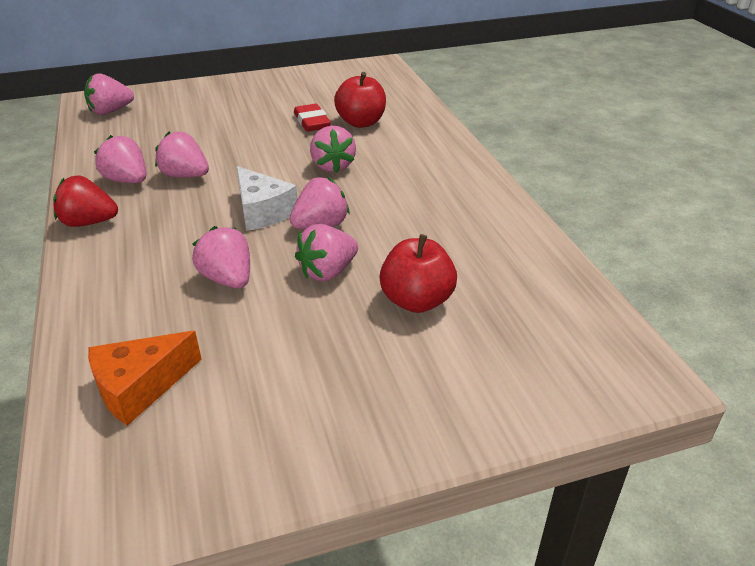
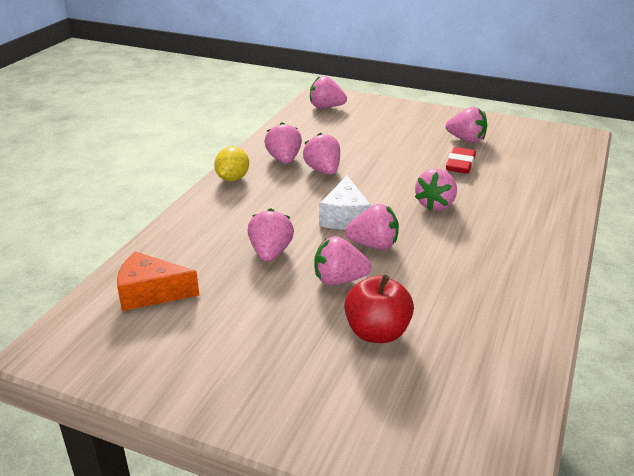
camera: 40 degrees right, 5 degrees down
red strawberry [53,175,118,227] -> yellow lemon [214,146,249,181]
red apple [334,72,386,128] -> none
none -> pink strawberry [446,107,487,143]

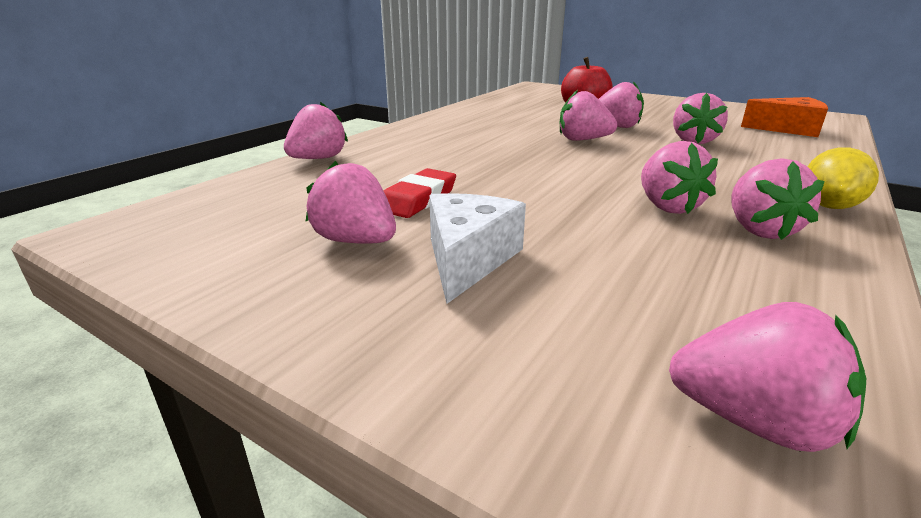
camera: 170 degrees left, 5 degrees down
white cheese [319,175,371,230] -> white cheese moved to [429,193,526,304]
pink strawberry [415,169,457,211] -> pink strawberry moved to [284,102,348,159]

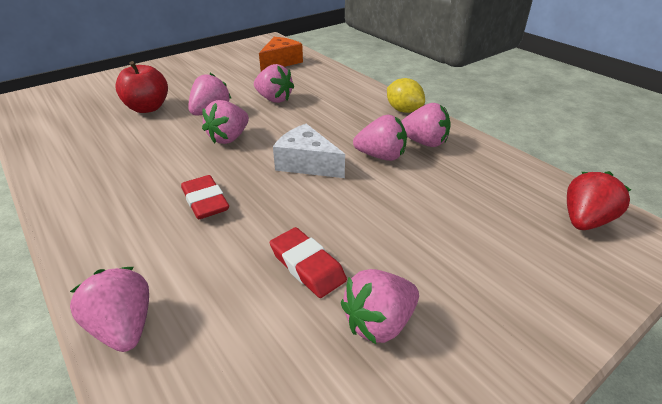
camera: 70 degrees left, 10 degrees up
white cheese [429,193,526,304] -> white cheese moved to [273,124,345,178]
pink strawberry [669,302,866,452] -> red strawberry [567,171,631,230]
none -> red eraser [181,175,229,219]

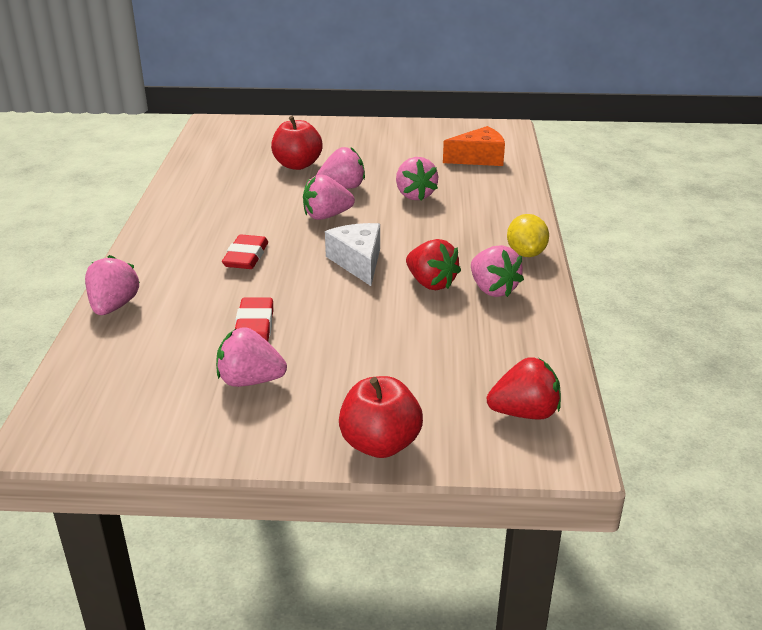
camera: 40 degrees right, 5 degrees down
pink strawberry [353,115,407,161] -> red strawberry [406,239,461,290]
none -> red apple [339,376,423,458]

